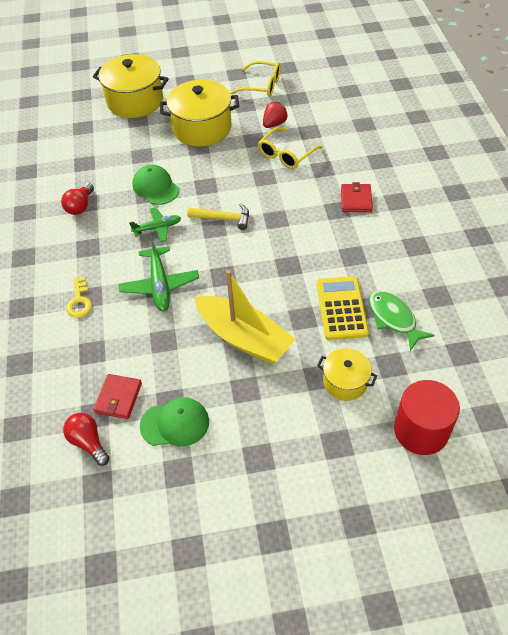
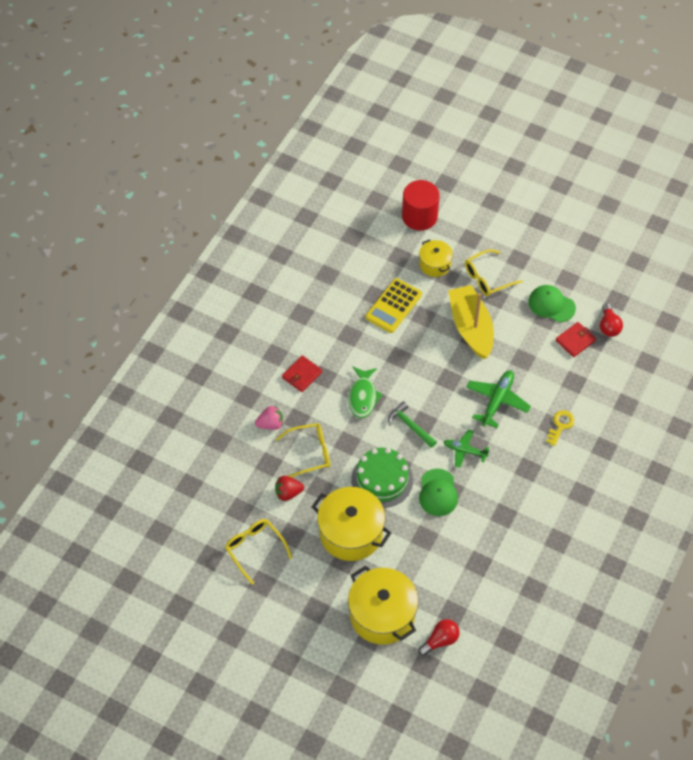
camera: 145 degrees left, 5 degrees up
red light bulb [61,183,94,215] -> red light bulb moved to [418,619,460,656]
yellow hammer [187,203,249,230] -> green hammer [388,401,437,448]
green fish [369,291,435,351] -> green fish moved to [348,367,383,418]
none -> pink strawberry [255,406,283,430]
none -> green cake [351,448,413,508]
none -> yellow glasses [465,249,523,296]

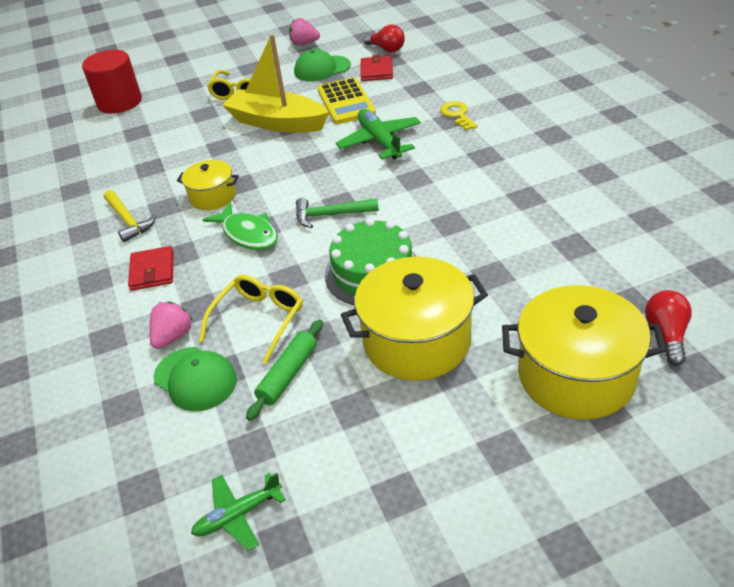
camera: 45 degrees left, 15 degrees down
yellow glasses [225,519,292,585] -> none
red strawberry [275,476,304,501] -> green rolling pin [246,319,323,421]
yellow calculator [365,278,422,333] -> yellow calculator moved to [317,77,376,124]
yellow pot [419,239,453,277] -> yellow pot moved to [177,160,239,210]
green cap [419,469,458,516] -> green cap moved to [154,347,237,412]
green plane [444,430,489,468] -> green plane moved to [191,473,286,551]
none -> yellow hammer [104,190,156,242]
none -> pink strawberry [289,18,320,45]

